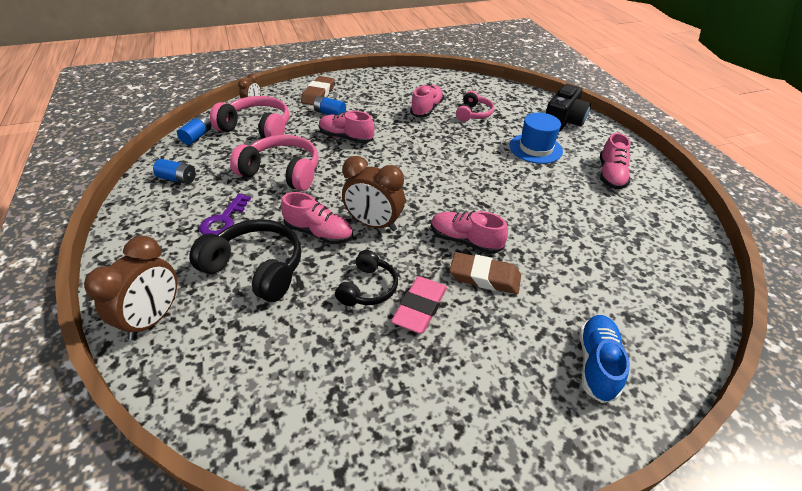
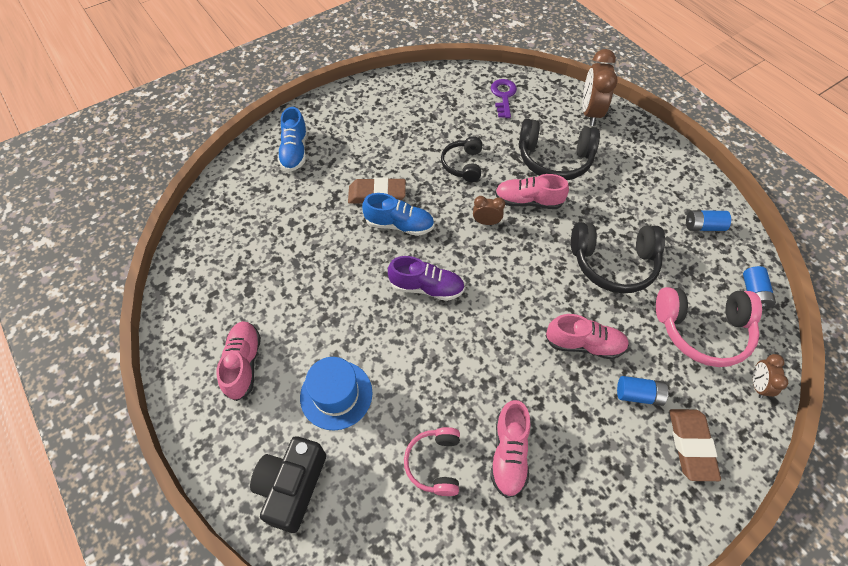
camera: 165 degrees right, 15 degrees up
purple key [199,194,251,235] -> purple key moved to [491,79,517,118]
pink headphones [230,135,318,191] -> black headphones [571,222,665,293]
brown clock [342,156,405,231] -> brown clock [473,196,505,225], size x0.53
pink eraser [391,276,447,333] -> none
pink shoe [431,211,508,254] -> blue shoe [362,193,434,236]
none -> purple shoe [388,256,465,301]

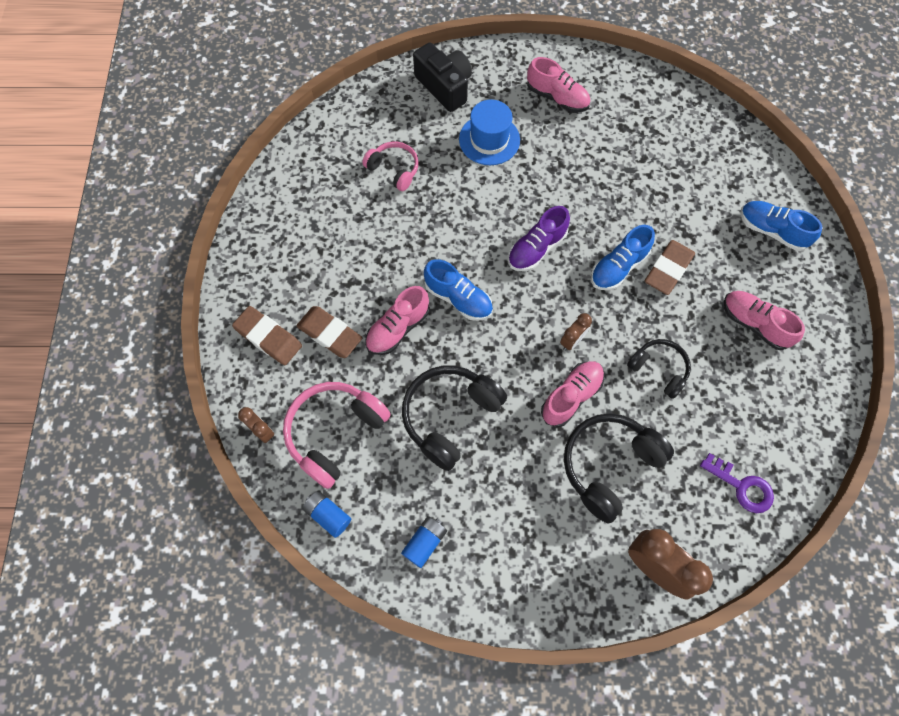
camera: 125 degrees right, 10 degrees up
pink shoe [490,400,531,498] -> pink shoe moved to [724,291,805,350]
blue battery [617,376,669,406] -> brown eraser [296,306,362,358]
none -> blue shoe [424,259,493,321]

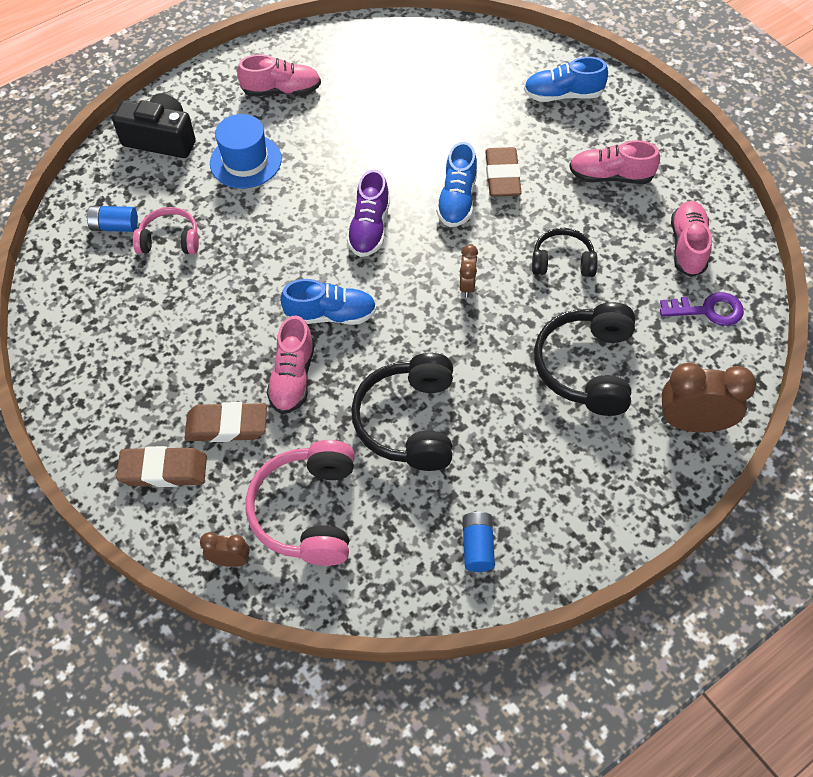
camera: 35 degrees left, 10 degrees down
blue battery [302,490,351,538] -> blue battery moved to [86,206,138,232]
pink shoe [541,361,604,427] -> pink shoe moved to [671,201,712,277]

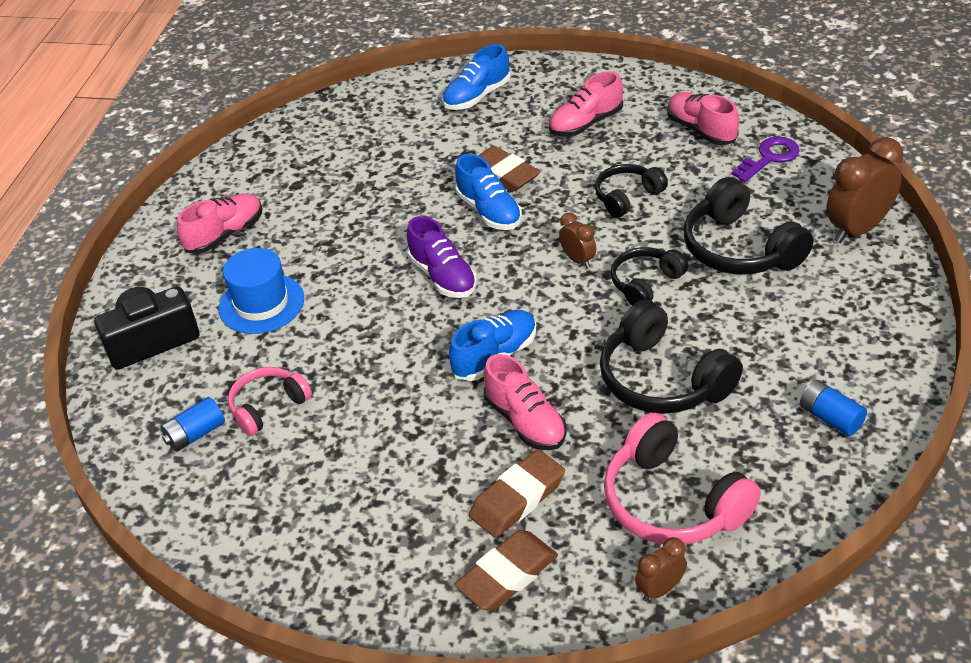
camera: 40 degrees left, 15 degrees down
none -> black headphones [611,247,688,305]

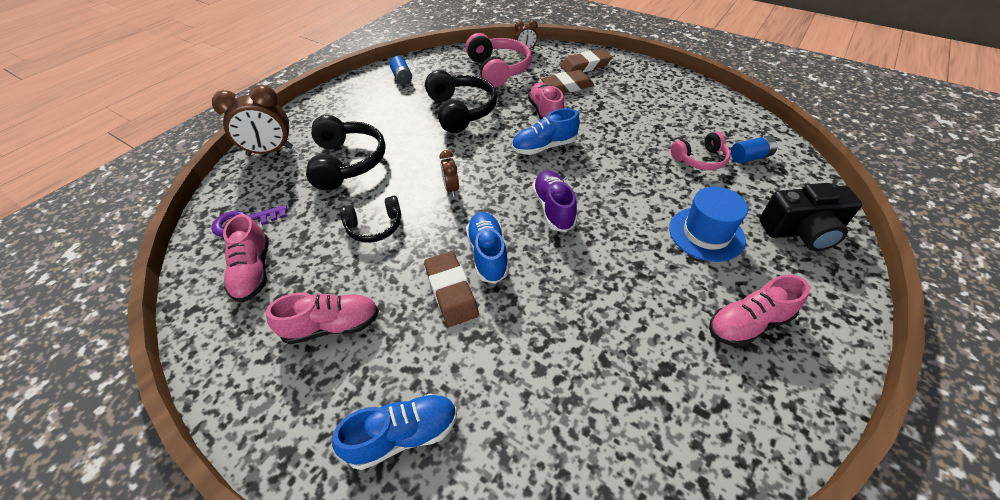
camera: 160 degrees left, 5 degrees up
black headphones [611,247,688,305] -> none

